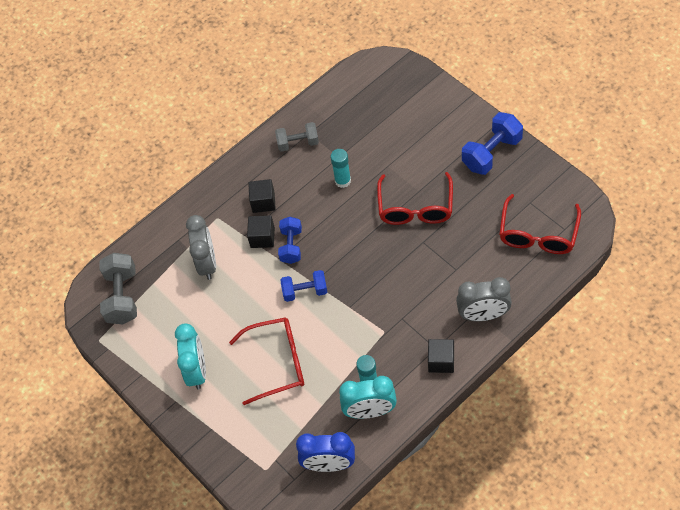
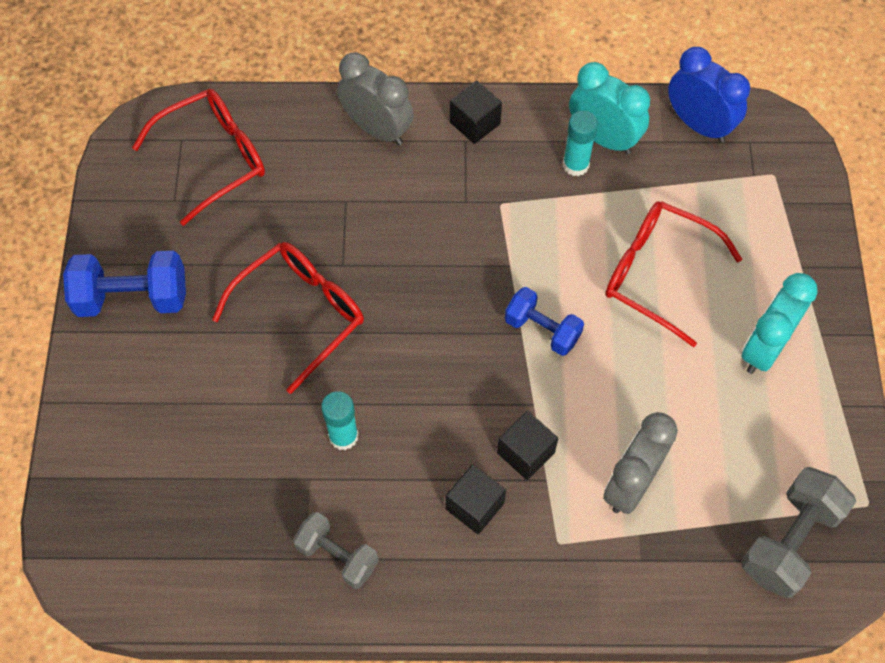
camera: 145 degrees left, 5 degrees up
blue dumbbell [278,217,302,264] -> none

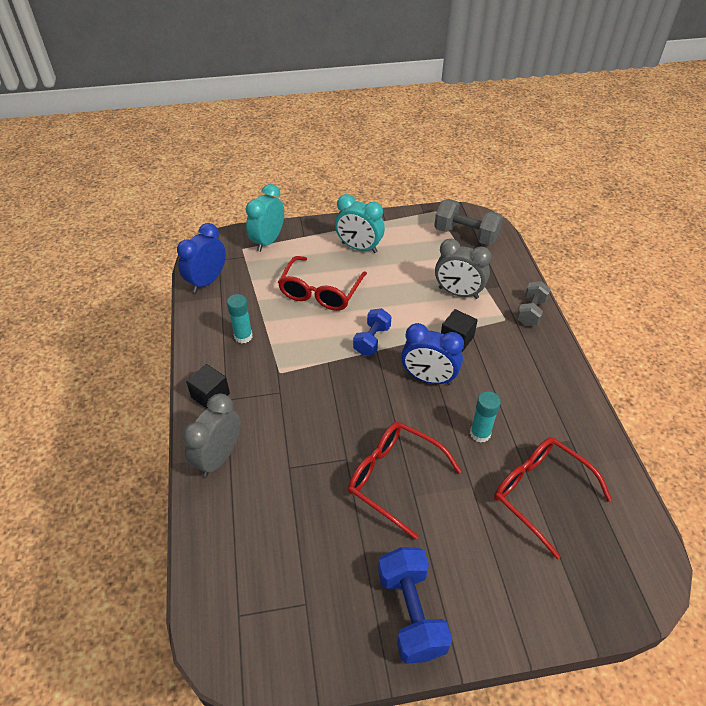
camera: 100 degrees left, 15 degrees down
red glasses [132,89,265,226] -> red glasses moved to [494,437,612,559]
grey dumbbell [293,512,379,589] -> grey dumbbell moved to [517,281,551,326]
black cube [445,464,506,534] -> none
turquoise clock [569,62,650,154] -> turquoise clock moved to [246,184,284,252]
none -> blue clock [401,323,464,385]

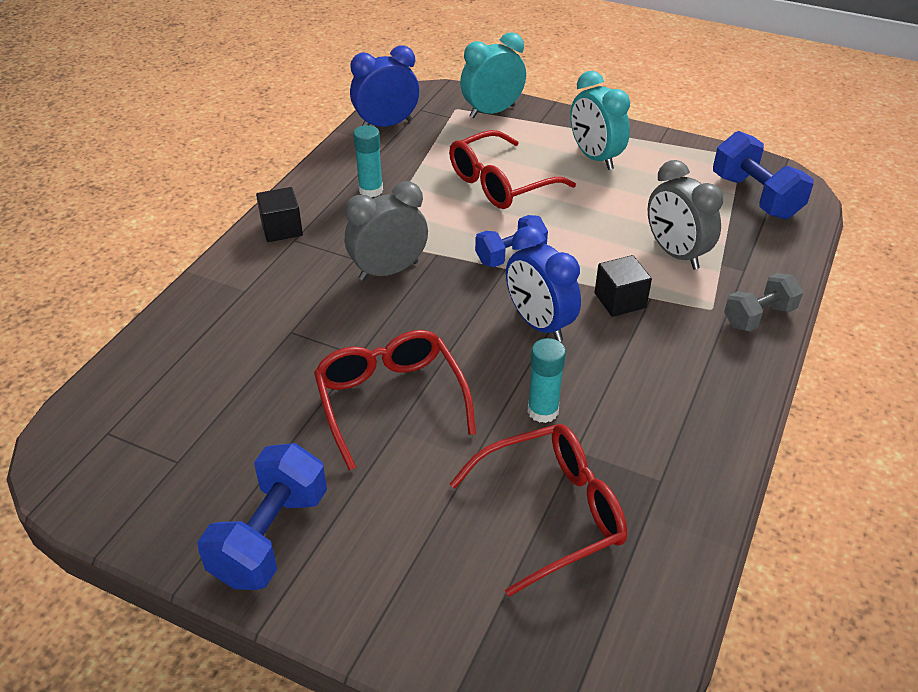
camera: 35 degrees right, 5 degrees down
grey clock [183,394,241,477] -> grey clock moved to [345,181,428,281]
grey dumbbell [434,199,503,245] -> blue dumbbell [713,131,814,219]
red glasses [494,437,612,559] -> red glasses turned 75 degrees clockwise [450,424,627,597]

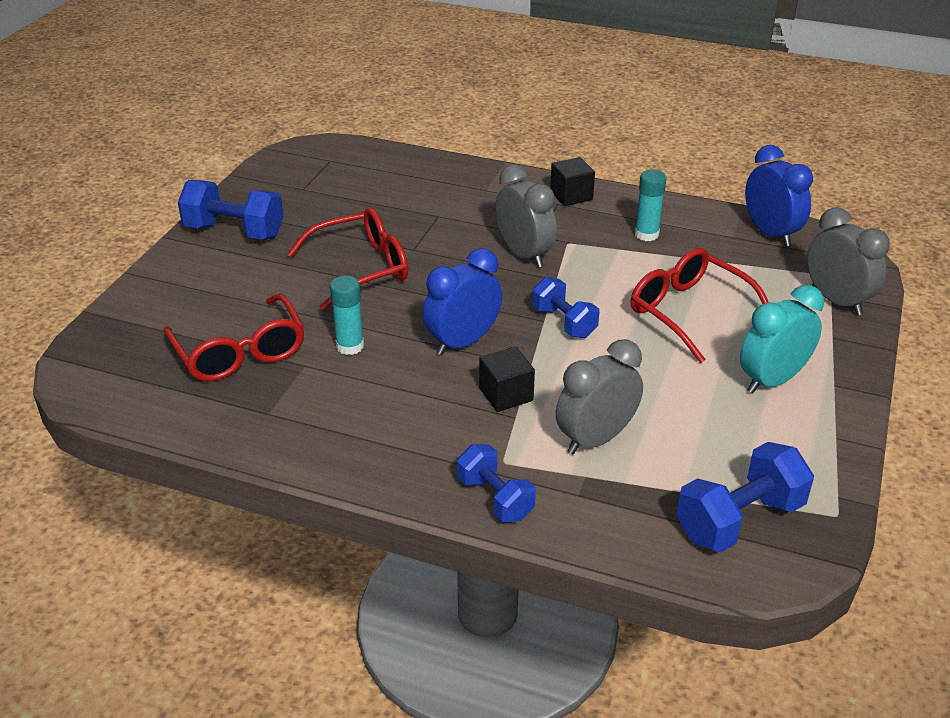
camera: 85 degrees right, 5 degrees down
turquoise clock [460,32,526,118] -> grey clock [807,207,890,316]
grey dumbbell [724,273,803,331] -> blue dumbbell [457,444,536,522]

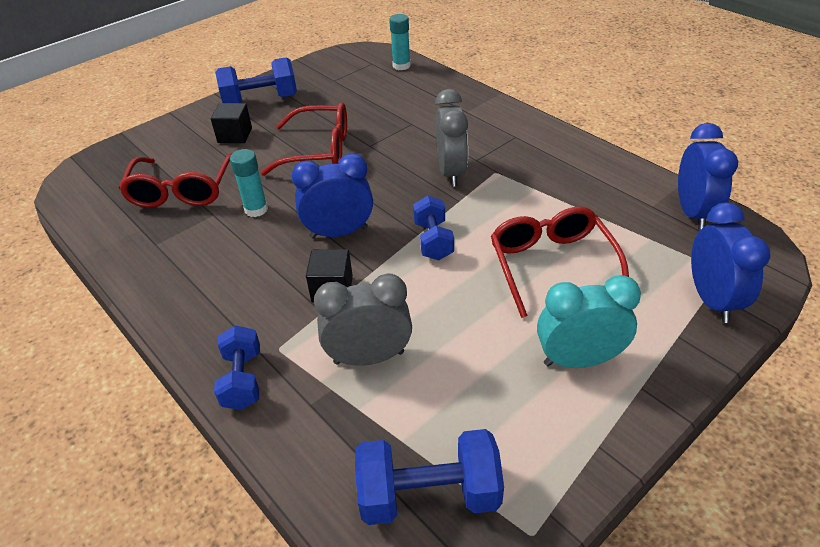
camera: 30 degrees right, 5 degrees up
blue dumbbell [178,180,284,240] -> blue dumbbell turned 60 degrees counterclockwise [215,57,297,103]
black cube [550,157,595,206] -> black cube moved to [211,103,252,143]
turquoise glue stick [635,169,666,241] -> turquoise glue stick moved to [389,14,410,70]
grey clock [807,207,890,316] -> blue clock [691,202,770,323]

